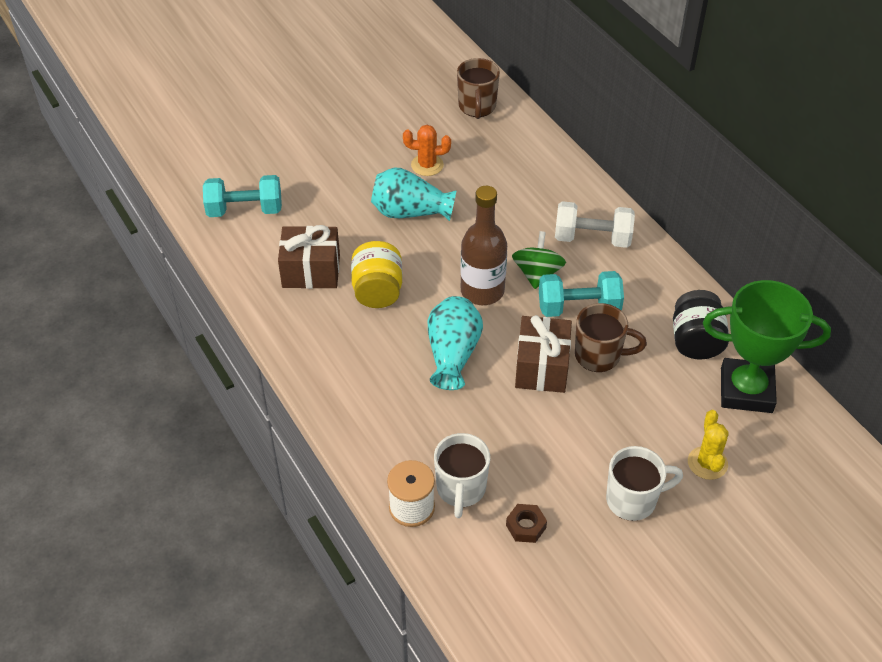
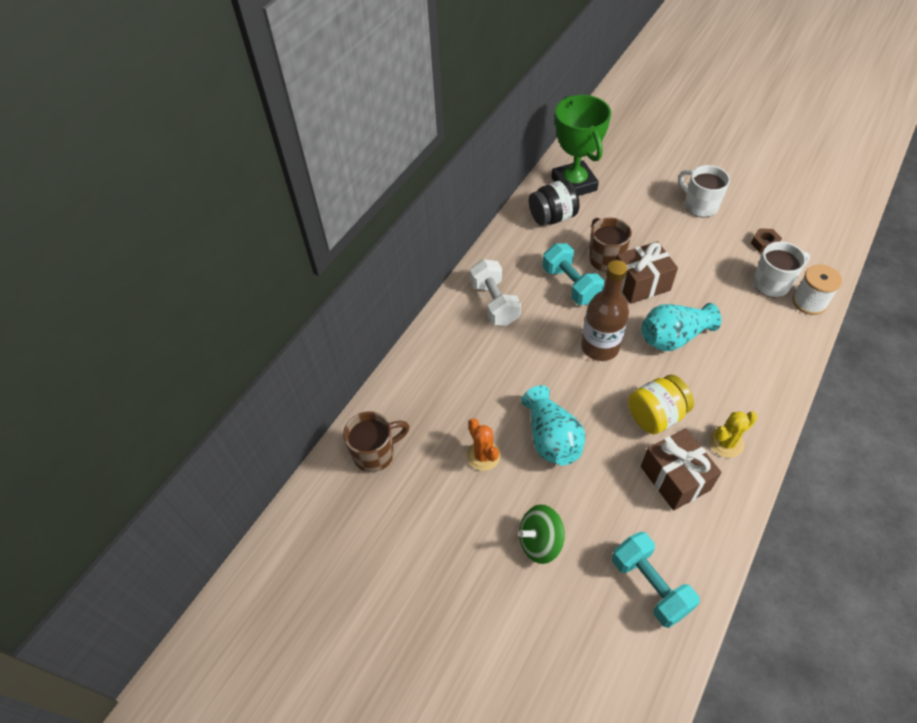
camera: 115 degrees left, 5 degrees up
green spinning top [512,231,566,289] -> green spinning top moved to [519,505,565,564]
yellow cactus [688,410,729,480] -> yellow cactus moved to [709,411,758,458]

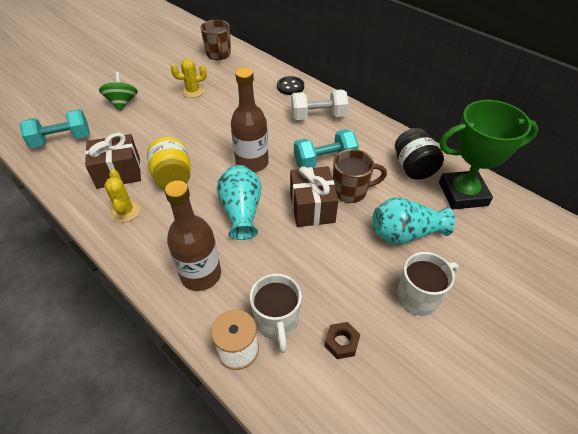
camera: 100 degrees right, 5 degrees down
orange cactus [466,418,501,471] -> yellow cactus [171,59,207,98]
turquoise vase [521,385,585,466] -> turquoise vase moved to [372,197,455,245]
none -> brown bottle [165,181,221,291]
none -> black button [277,76,304,95]

